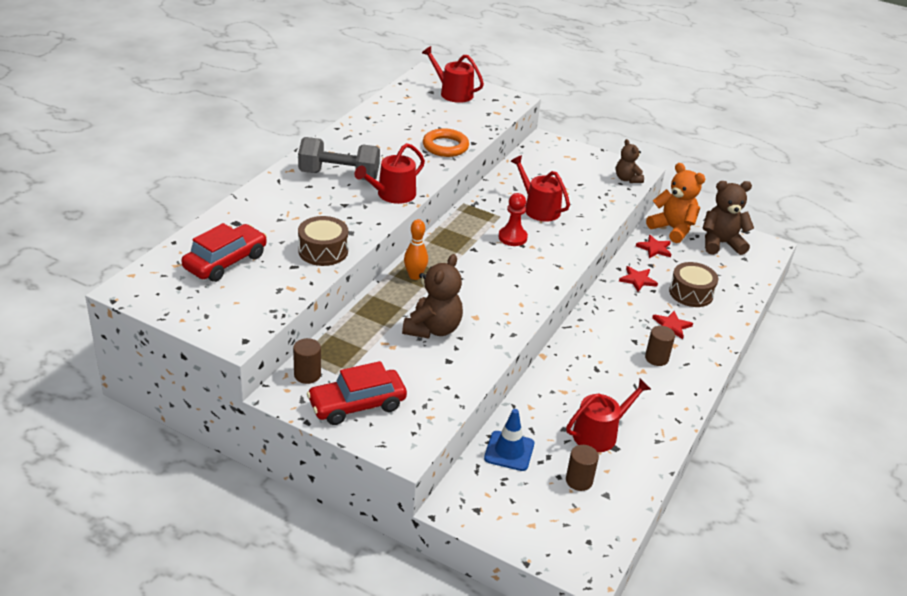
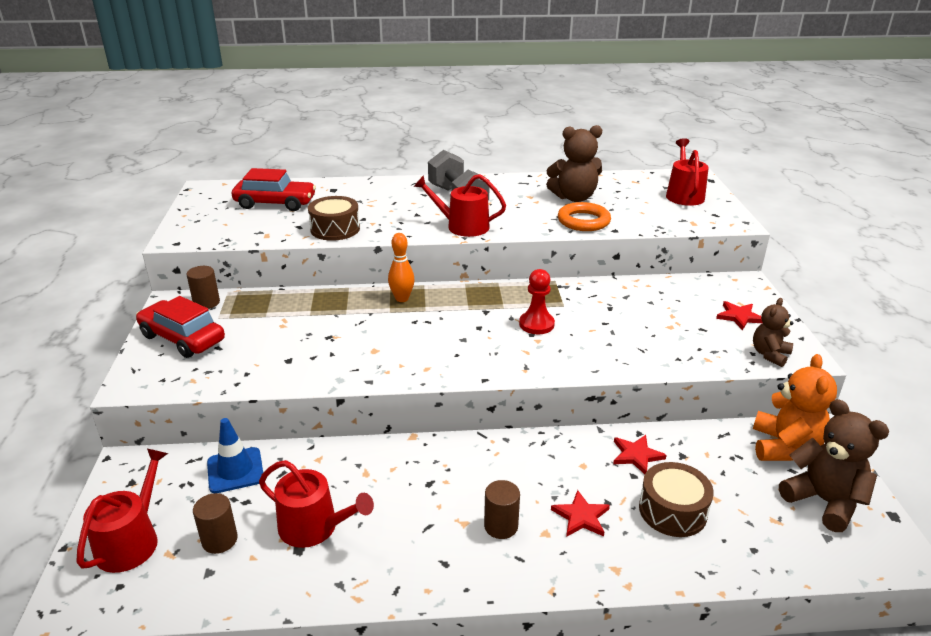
camera: 60 degrees right, 5 degrees down
brown teddy bear [402,254,463,339] -> brown teddy bear moved to [546,125,602,202]
red watering can [510,155,570,222] -> red watering can moved to [76,449,168,573]
red star [636,235,672,258] -> red star moved to [716,301,763,330]

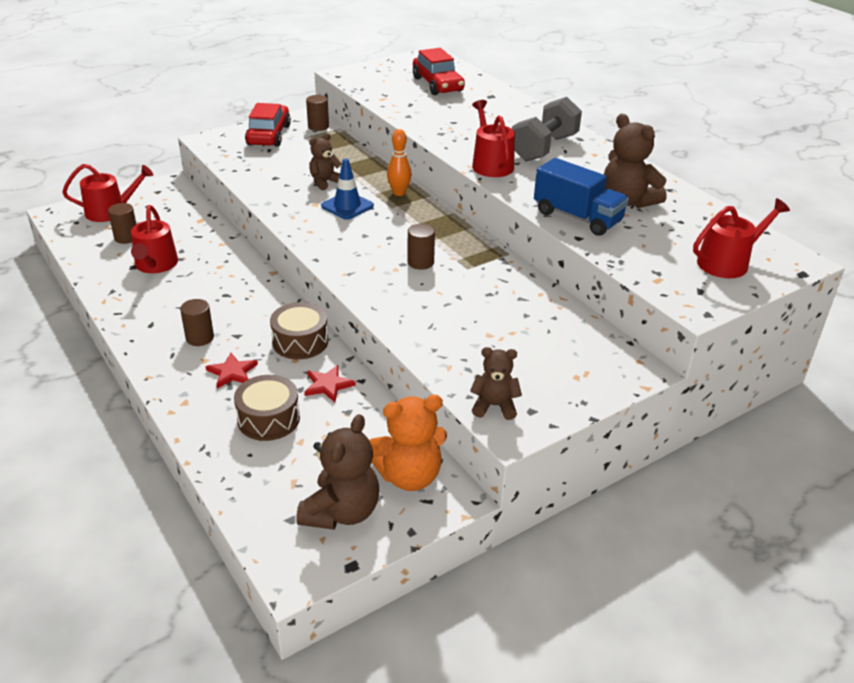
camera: 60 degrees right, 5 degrees up
blue traffic cone [207,418,263,493] -> blue traffic cone moved to [321,158,374,220]
brown drum [308,196,360,241] -> brown drum moved to [270,302,328,359]
red pawn [519,269,555,334] -> brown cylinder [407,224,435,270]
orange ring [558,202,611,231] -> blue truck [534,158,629,236]
red star [716,301,763,330] -> none
none -> brown teddy bear [309,133,342,190]

